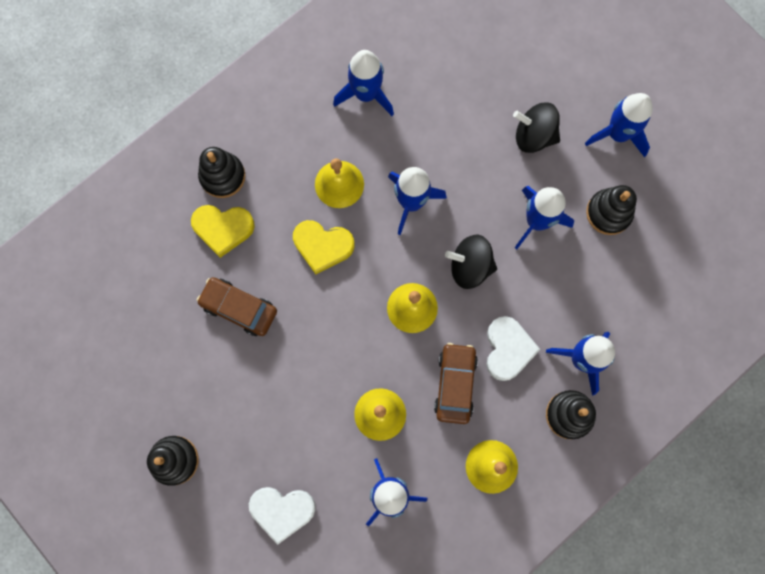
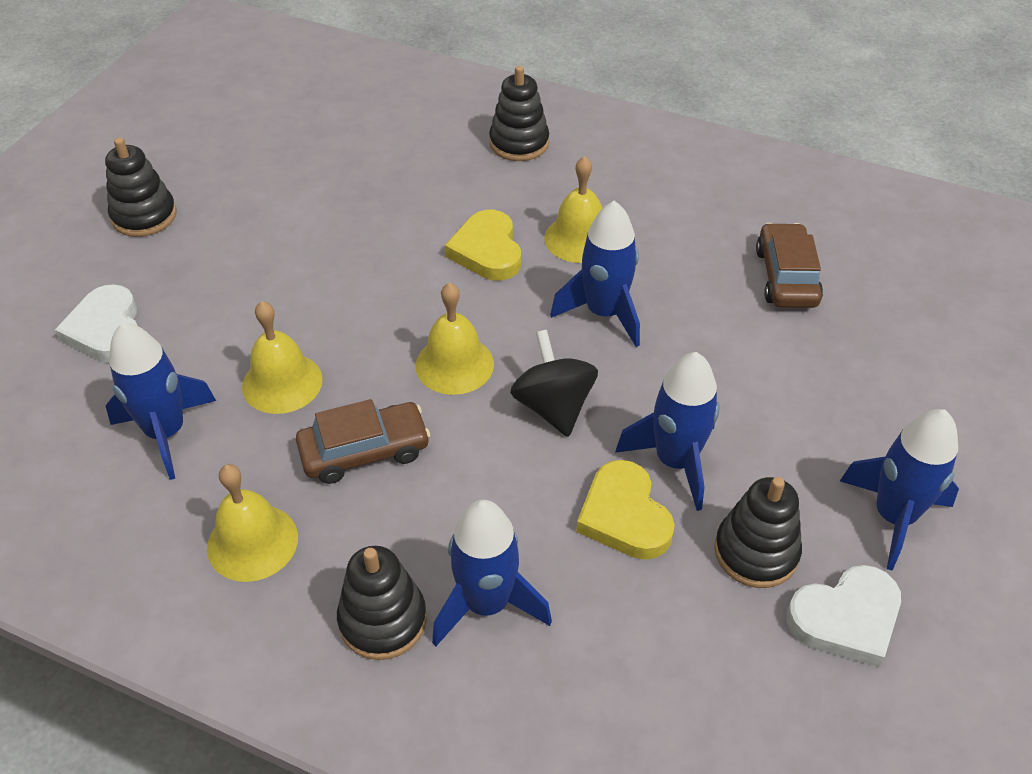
camera: 65 degrees right, 30 degrees down
yellow heart [191,205,255,258] -> yellow heart moved to [576,460,675,560]
brown car [197,277,277,336] -> brown car moved to [756,223,823,308]
blue rocket [333,50,394,116] -> none
white heart [486,316,541,381] -> white heart moved to [786,565,901,667]
black spinning top [513,103,560,153] -> none

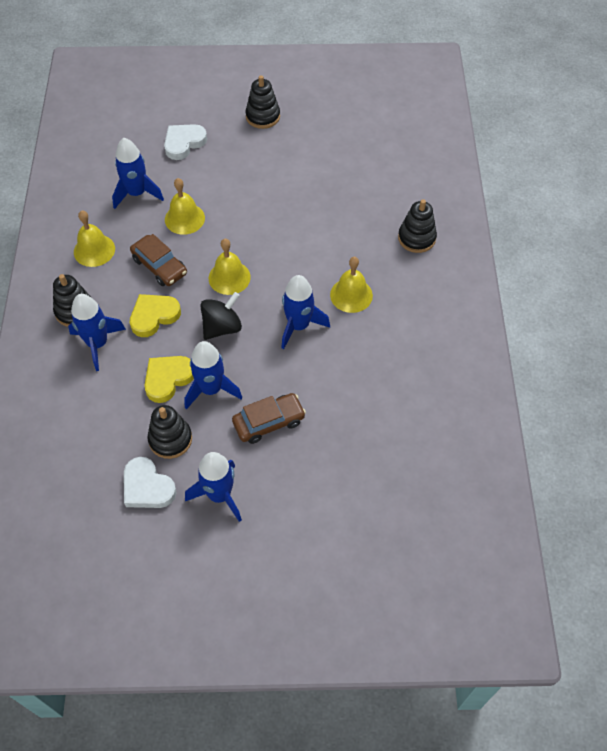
camera: 65 degrees right, 10 degrees up
yellow heart [445,210,521,280] -> yellow heart moved to [130,294,181,337]
brown car [756,223,823,308] -> brown car moved to [232,393,306,444]

